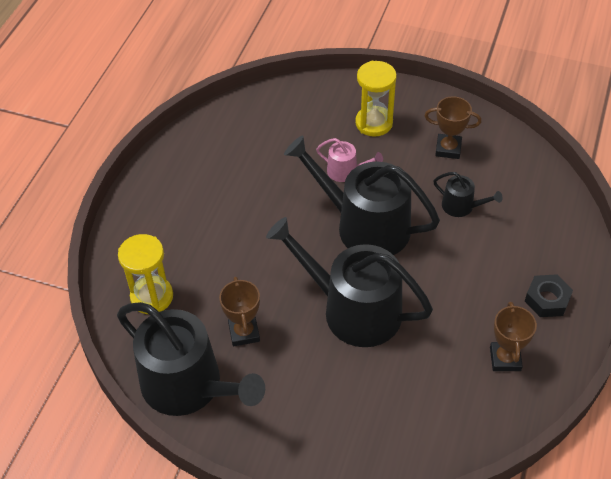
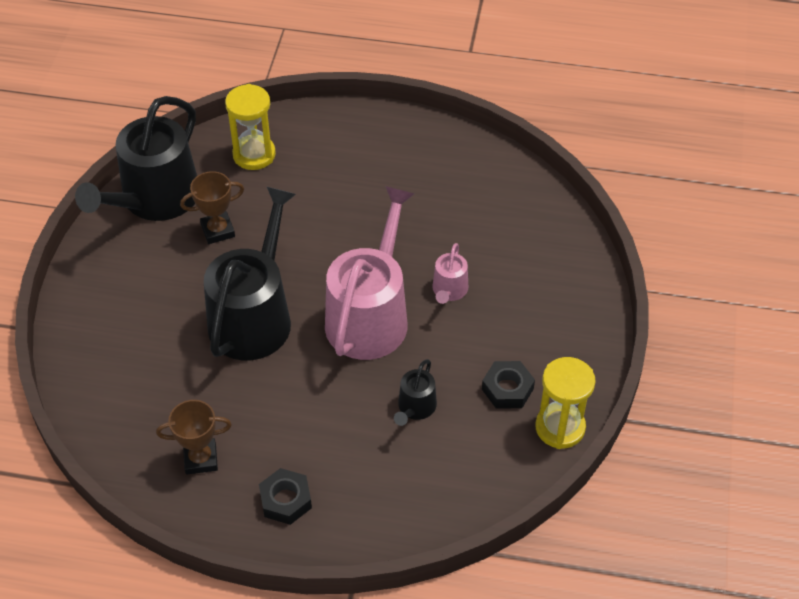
camera: 80 degrees right, 0 degrees up
black watering can [284,136,440,255] -> pink watering can [325,186,414,360]
yellow hourglass [355,61,397,137] -> yellow hourglass moved to [535,357,596,449]
brown trophy [424,96,481,159] -> black nut [482,361,535,408]

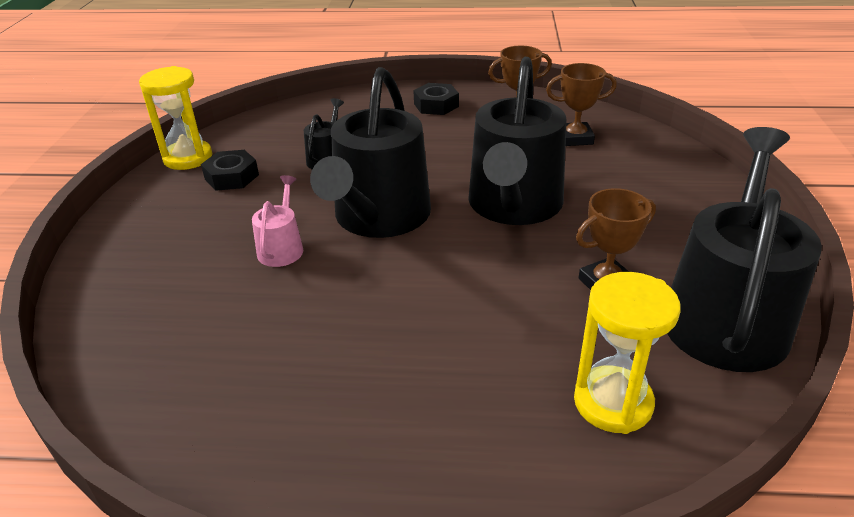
camera: 175 degrees right, 15 degrees down
pink watering can [325,186,414,360] -> black watering can [310,67,431,238]
none -> brown trophy [546,63,617,146]

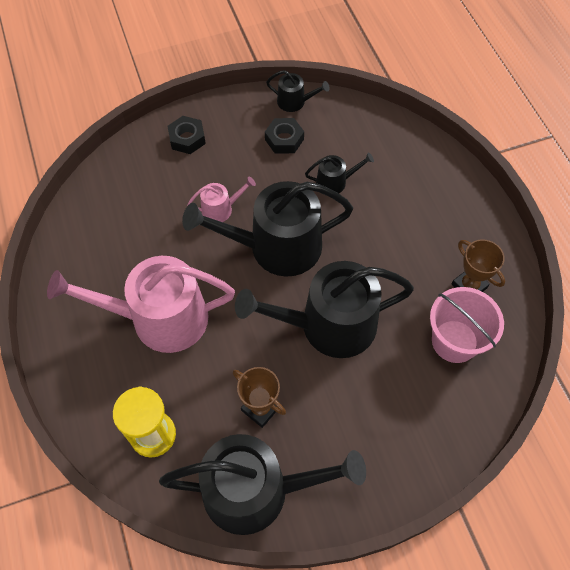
camera: 65 degrees right, 25 degrees up
yellow hourglass [139,66,212,170] -> black watering can [266,70,330,112]
black nut [413,83,459,115] -> black nut moved to [168,116,206,154]
brown trophy [546,63,617,146] -> pink bucket [430,287,504,363]
none -> pink watering can [47,256,235,353]

